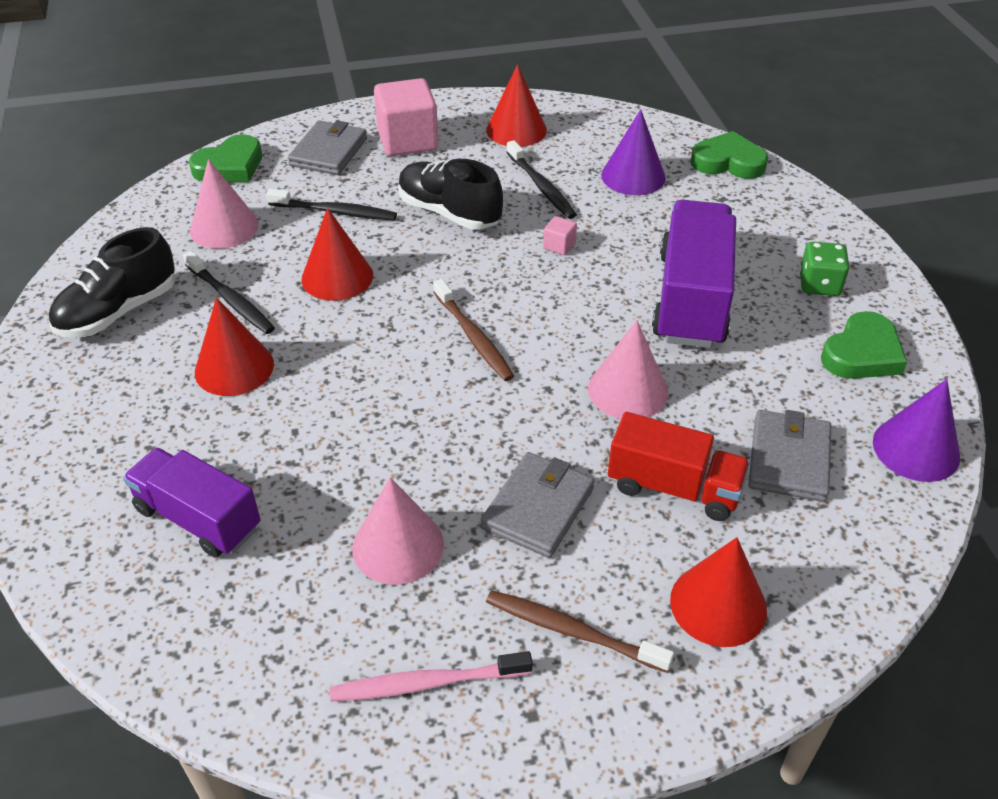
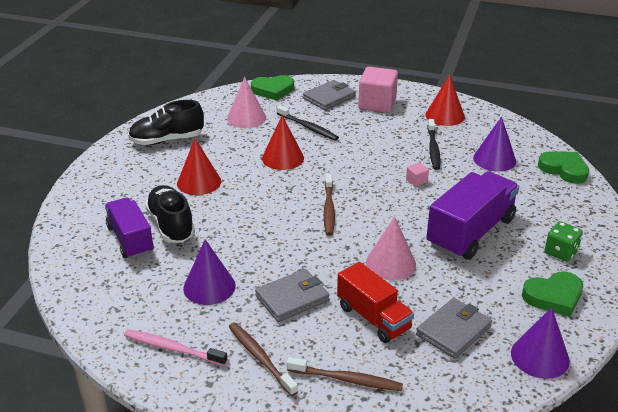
camera: 30 degrees right, 10 degrees down
black toothbrush [183,251,275,334] -> none
pink cone [352,477,444,585] -> purple cone [183,239,236,305]
black shoe [398,159,503,230] -> black shoe moved to [145,185,195,243]
red cone [670,537,767,647] -> brown toothbrush [287,357,403,391]

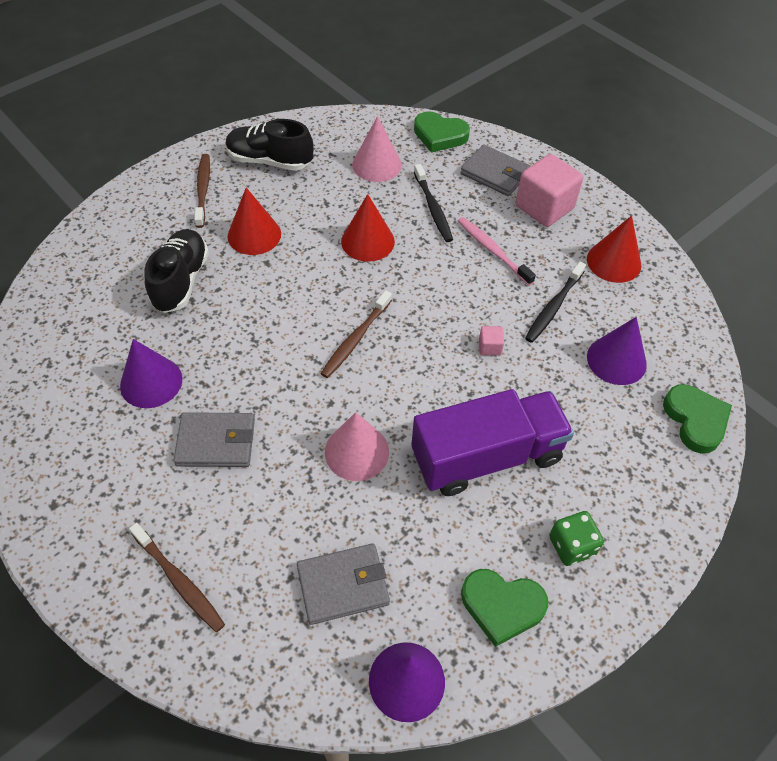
camera: 30 degrees right, 20 degrees up
purple truck [105,198,154,259] -> none
pink toothbrush [124,329,228,366] -> pink toothbrush moved to [458,217,536,286]
brown toothbrush [229,322,298,396] -> brown toothbrush moved to [194,154,210,228]
grey wallet [303,80,356,110] -> grey wallet turned 45 degrees clockwise [461,144,530,196]
red truck [337,262,414,343] -> none

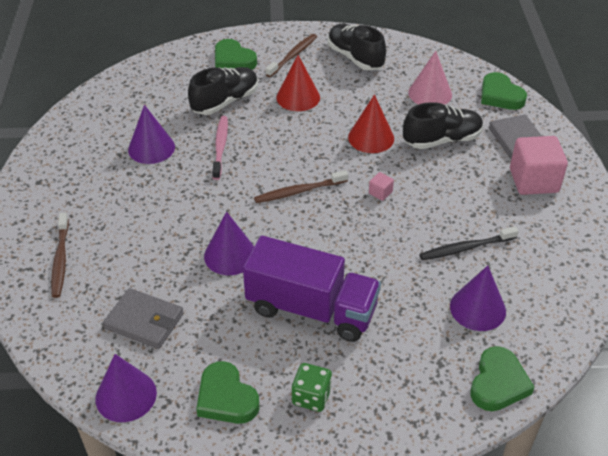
camera: 40 degrees right, 10 degrees down
grey wallet [173,412,255,467] -> none
pink cone [325,412,389,481] -> purple cone [204,212,254,275]
black toothbrush [414,164,453,242] -> black shoe [403,102,483,149]
pink toothbrush [458,217,536,286] -> pink toothbrush moved to [212,116,228,180]
pink cube [479,326,504,356] -> pink cube moved to [369,172,394,201]
red cone [587,215,641,283] -> none
none -> green heart [215,39,257,70]

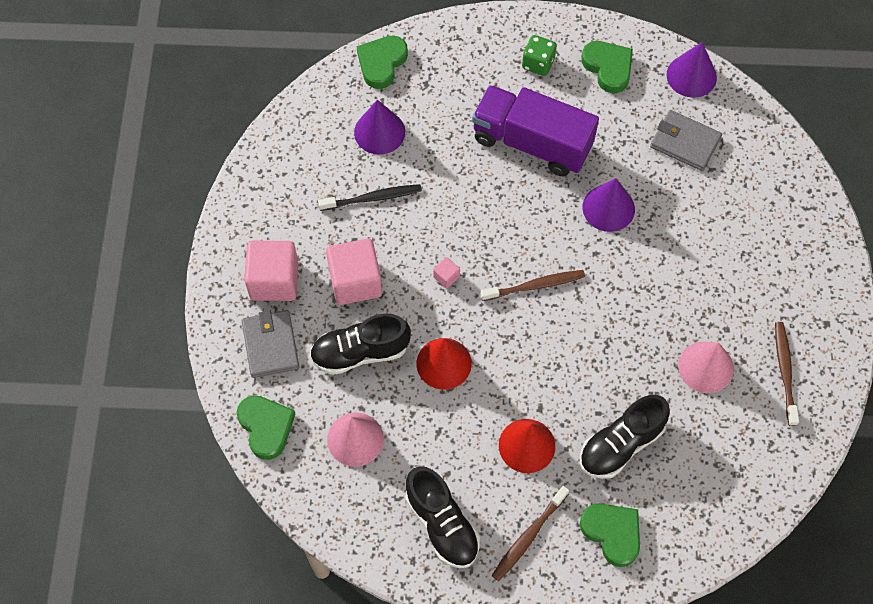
camera: 175 degrees left, 20 degrees up
brown toothbrush [51,213,69,298] -> brown toothbrush moved to [775,322,799,426]
purple cone [128,105,175,164] -> pink cone [678,342,734,393]
pink toothbrush [212,116,228,180] -> none
none -> pink cube [326,239,382,305]

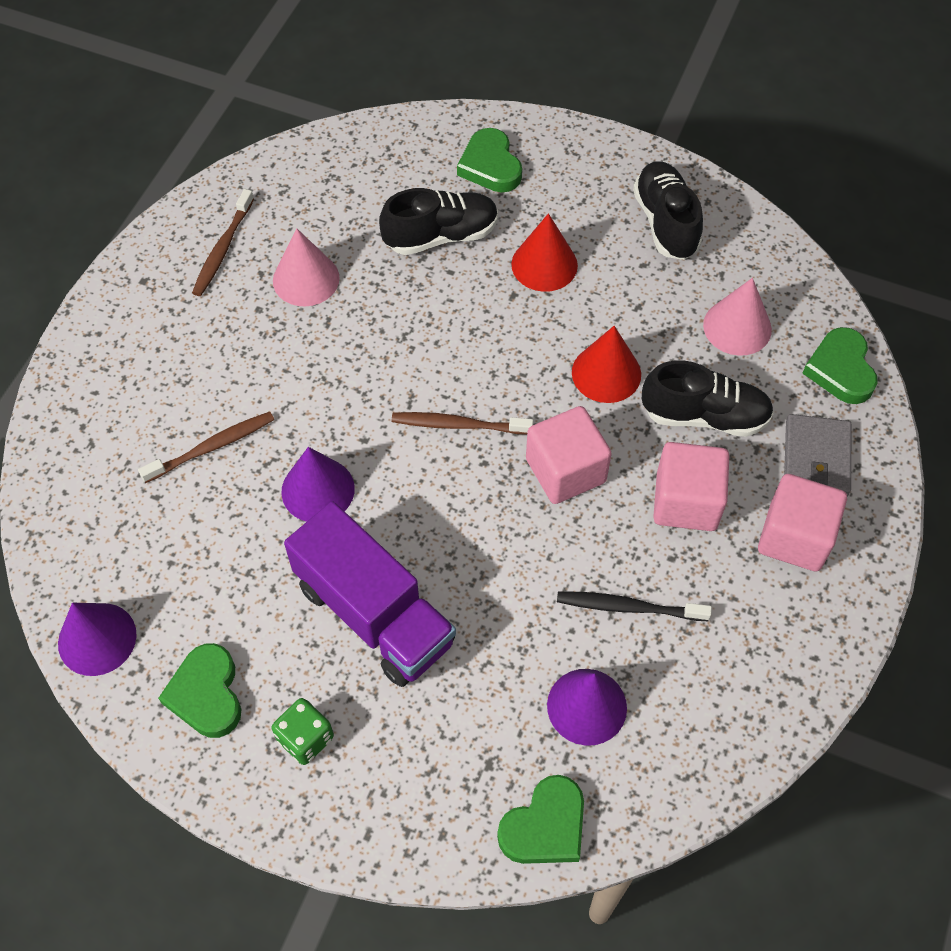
camera: 160 degrees left, 5 degrees down
pink cube [433,257,460,288] -> pink cube [526,406,612,504], size x2.34
brown toothbrush [492,486,569,581] -> brown toothbrush moved to [138,412,274,483]
grey wallet [650,110,722,171] -> none

